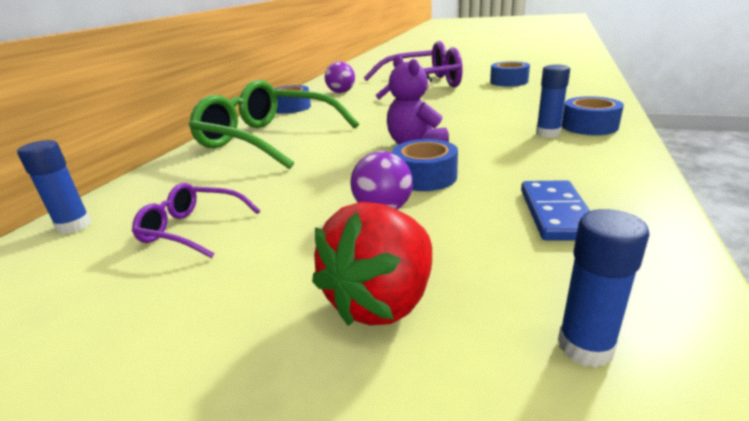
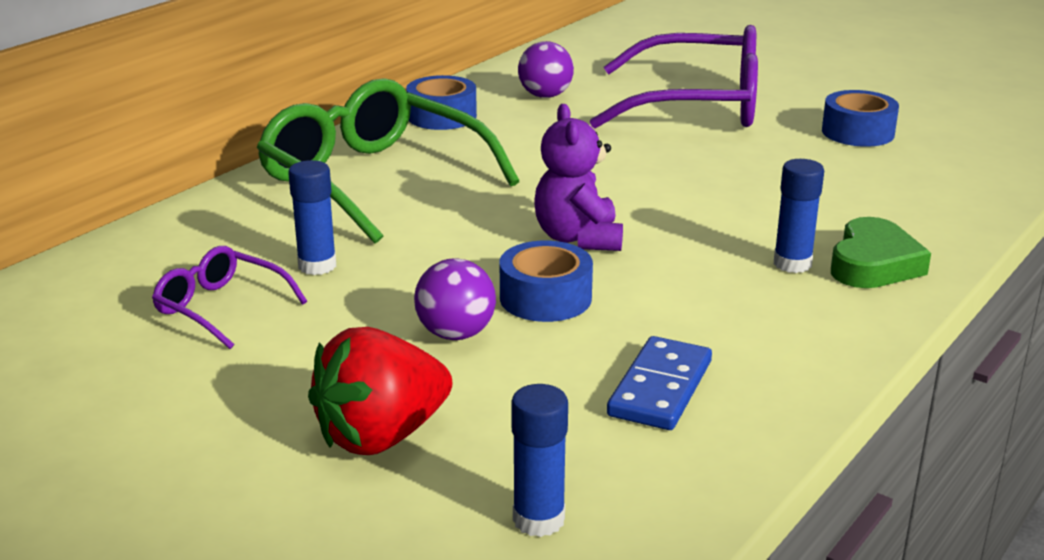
camera: 15 degrees right, 0 degrees up
blue glue stick [17,140,91,234] -> blue glue stick moved to [288,160,336,275]
blue tape [562,96,624,135] -> green heart [831,217,931,288]

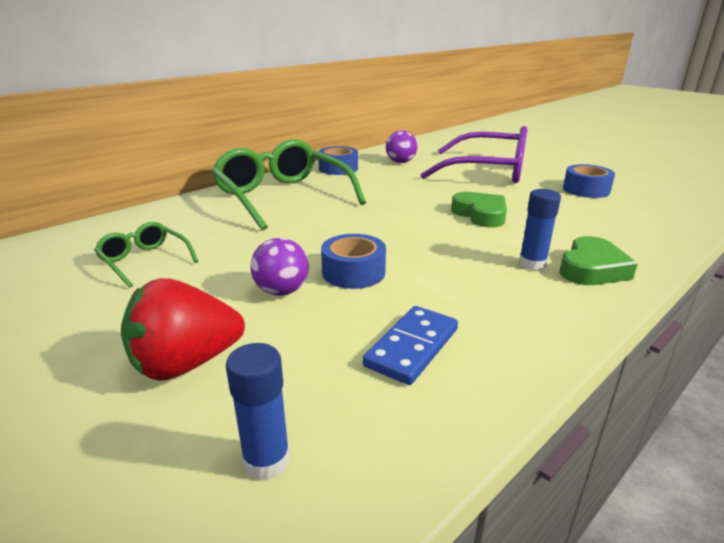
camera: 10 degrees right, 0 degrees up
purple glasses [152,246,307,349] -> green glasses [94,222,199,288]
blue glue stick [288,160,336,275] -> none
purple teddy bear [534,104,623,251] -> none
none -> green heart [451,192,507,228]

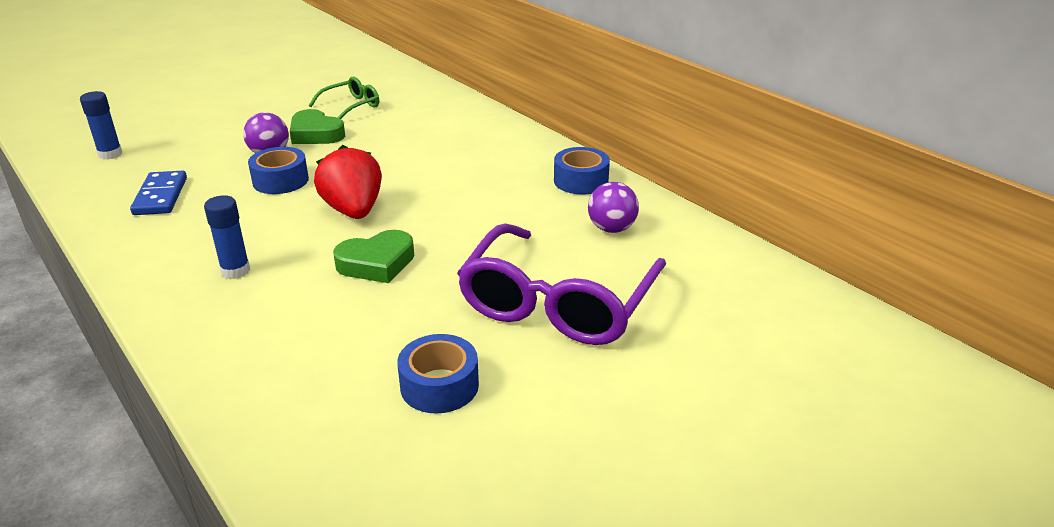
camera: 95 degrees right, 5 degrees up
red strawberry [121,278,245,381] -> red strawberry moved to [314,145,382,219]
green glasses [211,139,366,231] -> none
blue domino [363,306,458,385] -> blue domino turned 45 degrees clockwise [130,171,187,215]
green heart [560,236,638,285] -> green heart moved to [290,109,345,144]

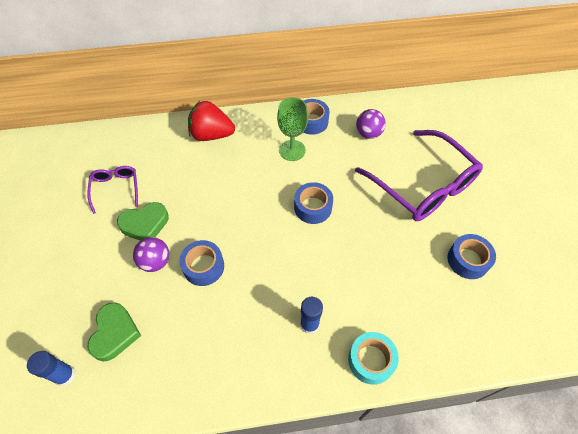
camera: 60 degrees left, 25 degrees up
blue domino [130,171,187,215] -> none
green glasses [309,77,379,119] -> purple glasses [87,166,138,214]
red strawberry [314,145,382,219] -> red strawberry moved to [188,101,235,141]
green heart [333,230,414,283] -> green heart moved to [87,302,141,361]
none -> green goblet [277,97,308,161]
none -> blue tape [294,182,333,224]
none -> turquoise tape [348,332,399,385]

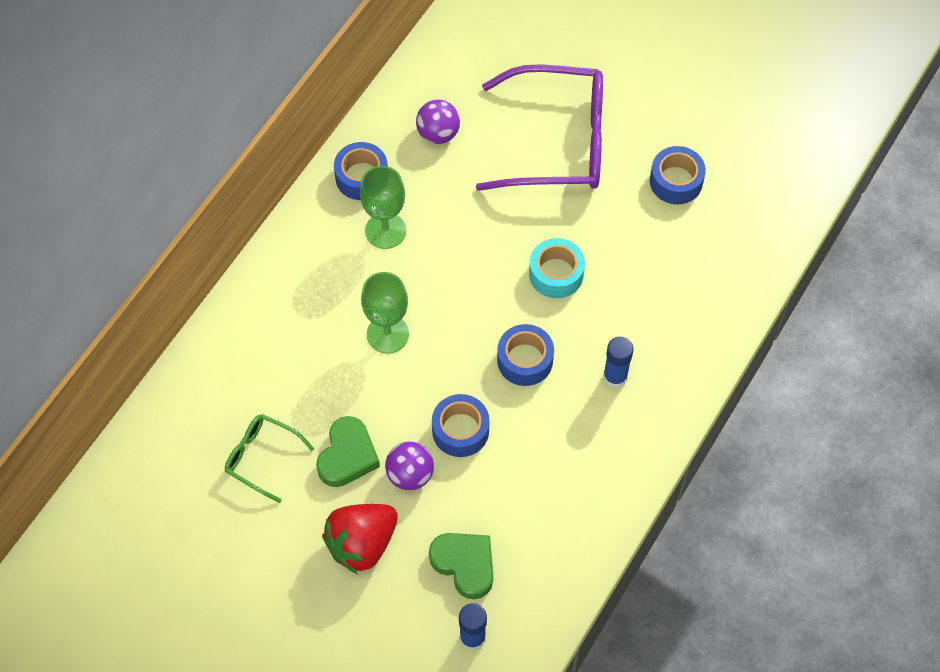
camera: 50 degrees left, 5 degrees up
purple glasses [87,166,138,214] -> green glasses [225,414,314,503]
red strawberry [188,101,235,141] -> red strawberry moved to [322,504,398,574]
blue tape [294,182,333,224] -> blue tape moved to [497,324,554,386]
turquoise tape [348,332,399,385] -> turquoise tape moved to [529,238,585,298]
none -> green goblet [361,272,409,354]

